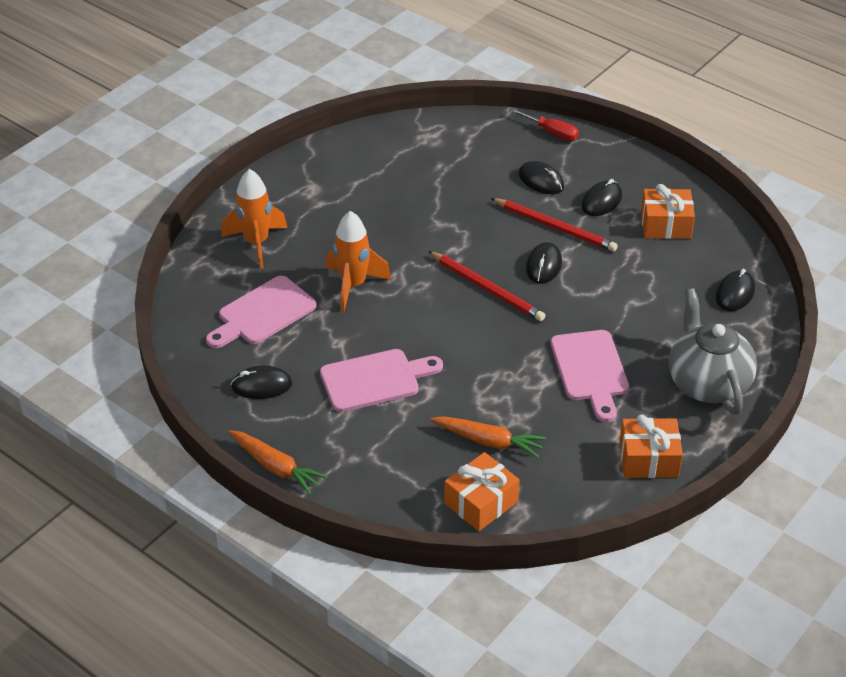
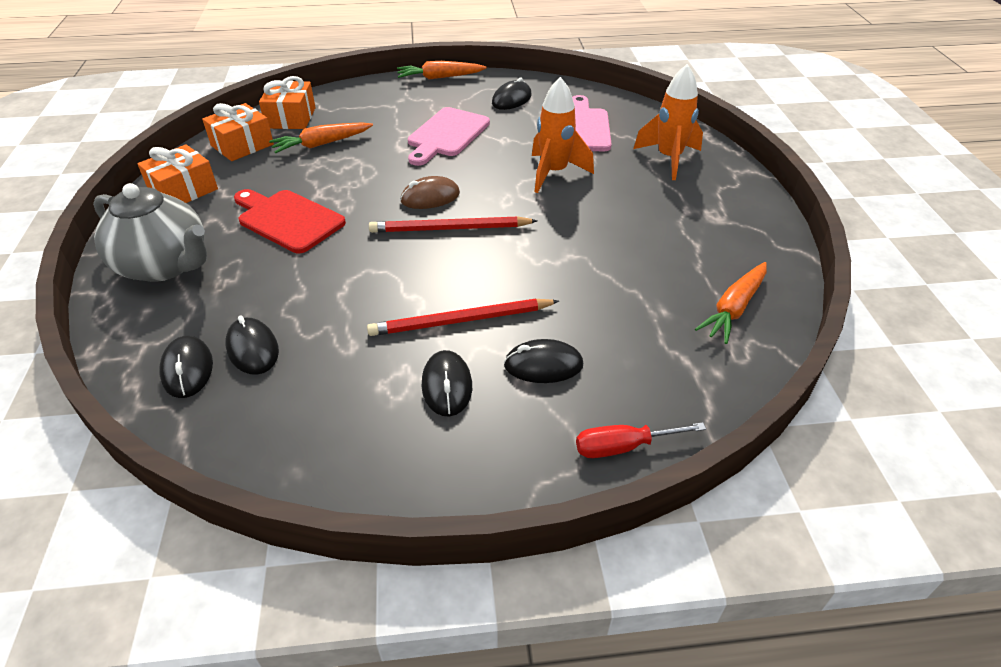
camera: 135 degrees right, 0 degrees up
black mouse [526,242,562,284] -> black mouse moved to [225,315,279,375]
pink cutting board [551,330,629,422] -> red cutting board [234,189,346,253]
orange gift [641,184,695,239] -> orange gift moved to [202,103,274,161]
none -> brown mouse [400,176,460,209]
none -> orange carrot [695,262,767,344]

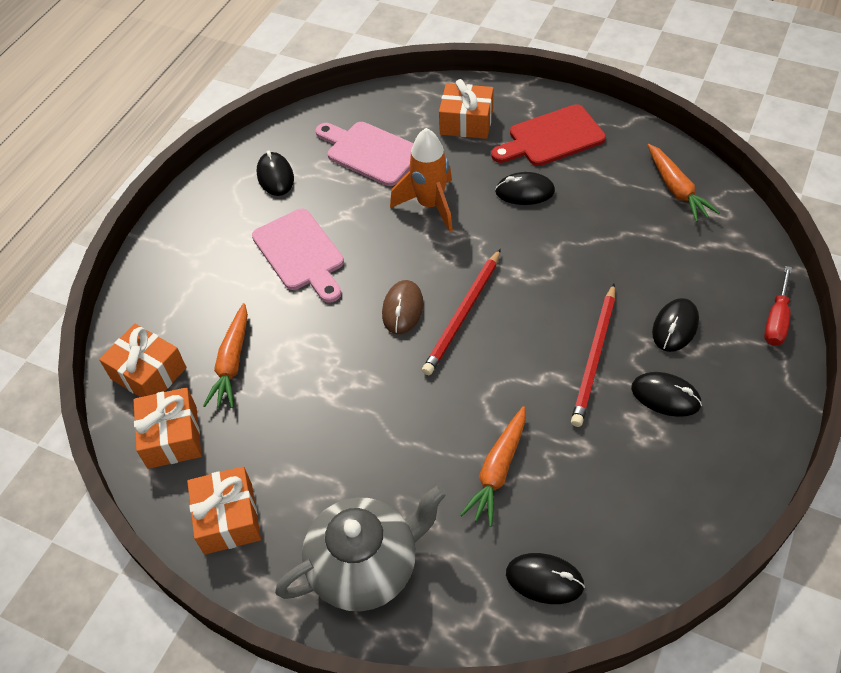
camera: 55 degrees left, 10 degrees up
black mouse [225,315,279,375] -> black mouse moved to [495,172,555,205]
red cutting board [234,189,346,253] -> red cutting board moved to [491,104,606,166]
orange carrot [397,61,487,79] -> orange carrot moved to [460,406,526,527]
orange rocket [633,64,703,180] -> orange gift [439,79,494,139]

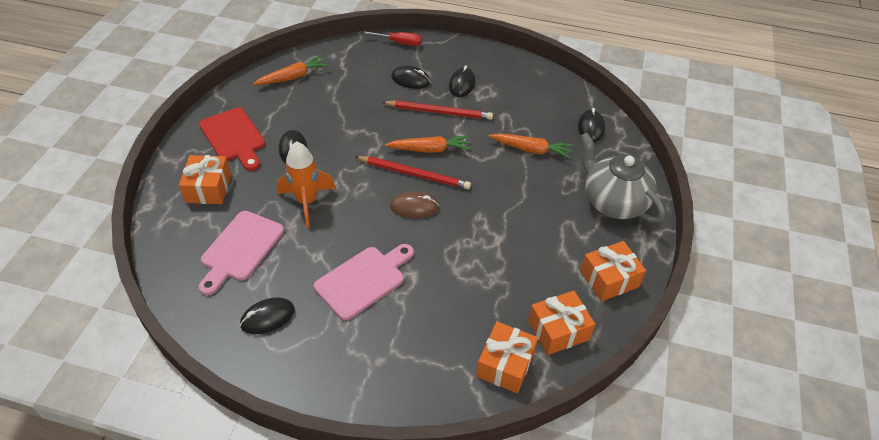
camera: 105 degrees left, 5 degrees down
orange carrot [203,303,248,408] -> orange carrot moved to [385,136,471,153]

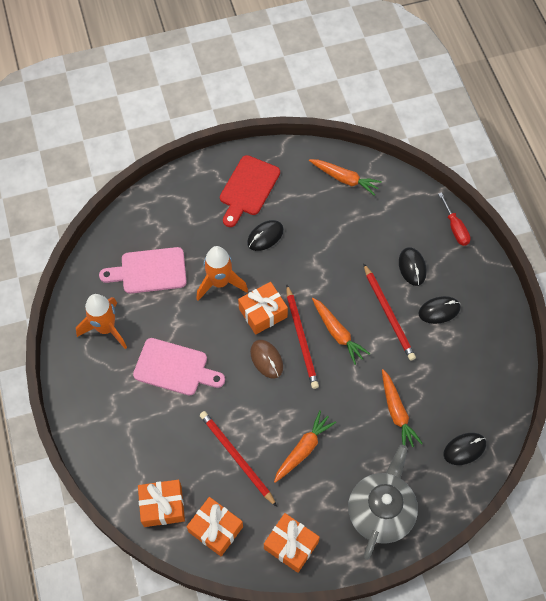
camera: 60 degrees right, 15 degrees up
orange gift [179,155,231,204] -> orange gift moved to [238,282,288,335]
black mouse [240,297,295,334] -> orange rocket [76,294,127,349]
none -> red pencil [200,411,277,507]
none -> orange carrot [274,410,336,483]

